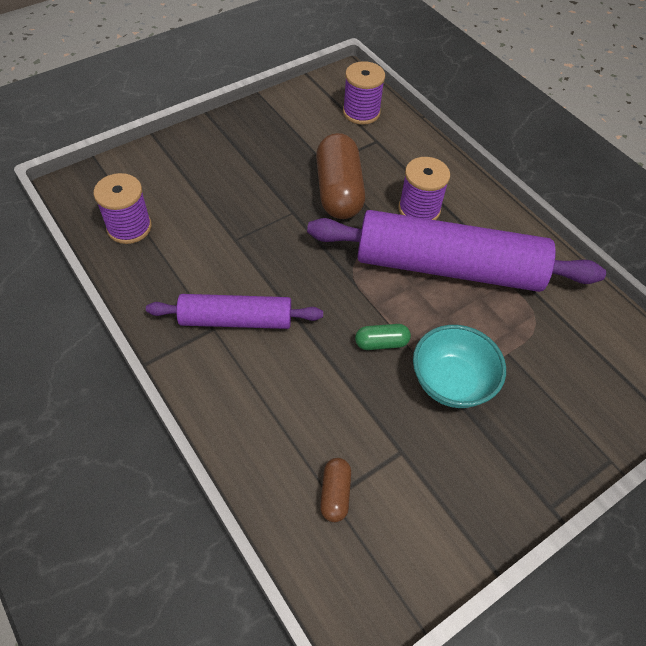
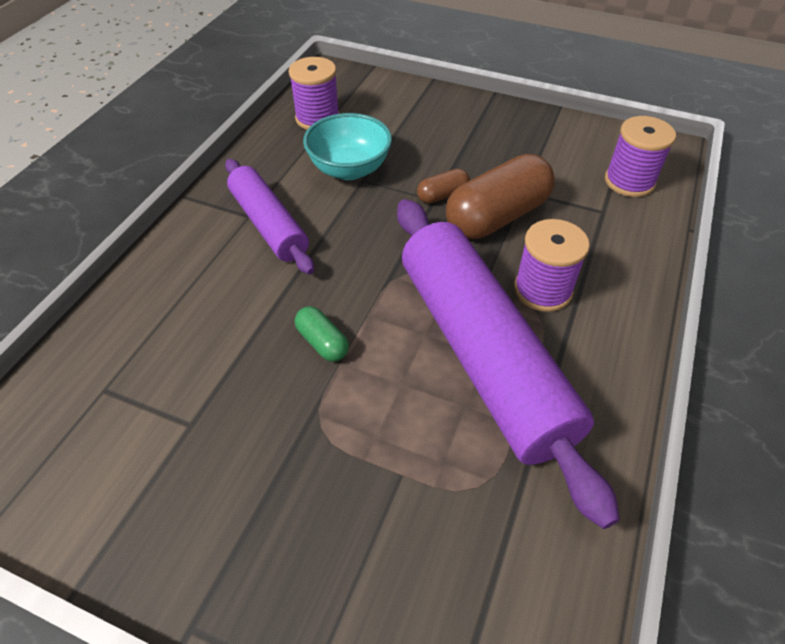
camera: 60 degrees right, 5 degrees down
brown capsule [320,458,351,522] -> brown capsule moved to [417,169,470,204]
turquoise bowl [413,325,506,408] -> turquoise bowl moved to [303,113,392,180]

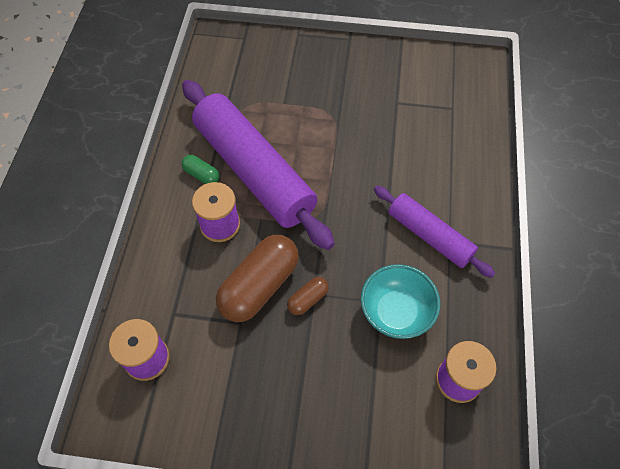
camera: 165 degrees right, 10 degrees up
green capsule [295,306,349,362] -> green capsule moved to [181,155,219,184]

